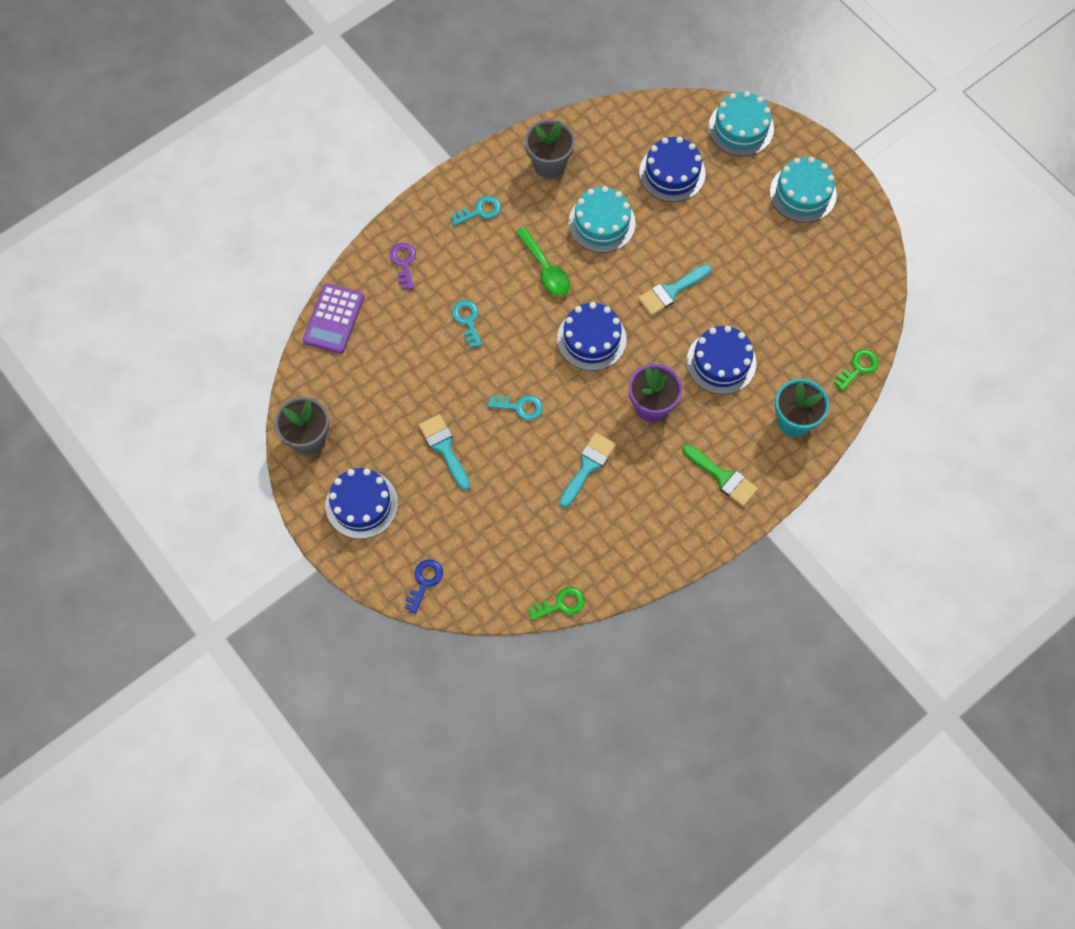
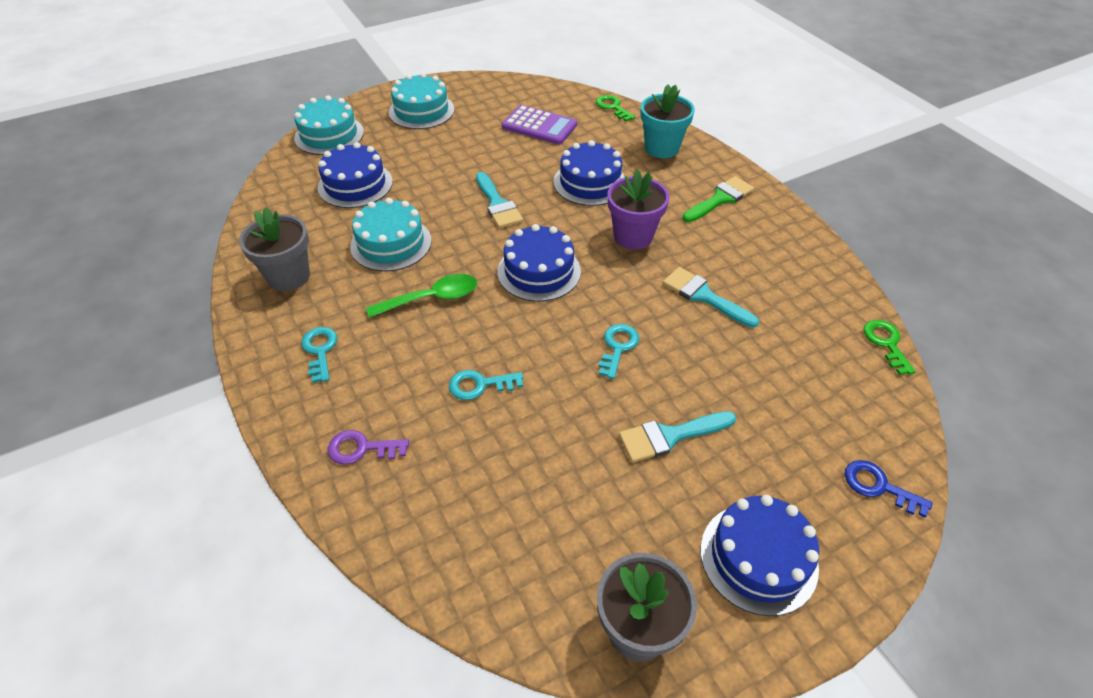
camera: 80 degrees left, 20 degrees down
purple calculator [303,283,364,354] -> purple calculator moved to [502,105,577,145]

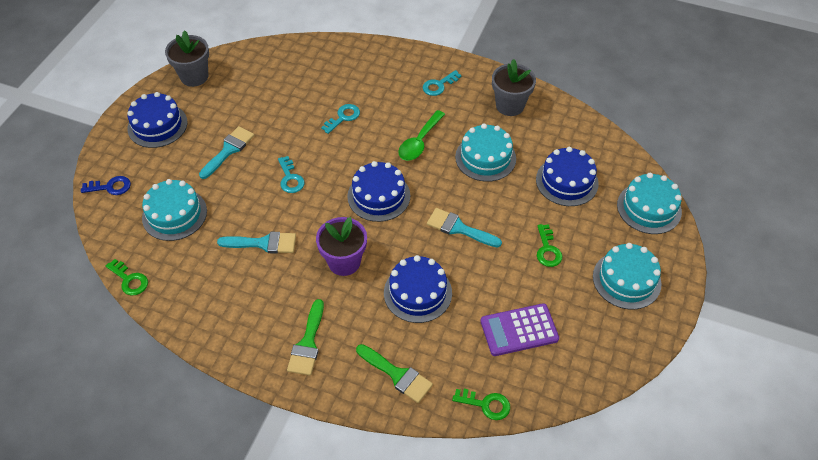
camera: 140 degrees right, 5 degrees up
turquoise key [301,327,337,383] -> turquoise key turned 105 degrees clockwise [423,70,461,96]
purple key [327,430,409,465] -> none
turquoise flower pot [641,84,695,158] -> green brush [356,344,433,403]
none -> turquoise cake [142,179,207,241]
none -> green key [537,224,562,267]

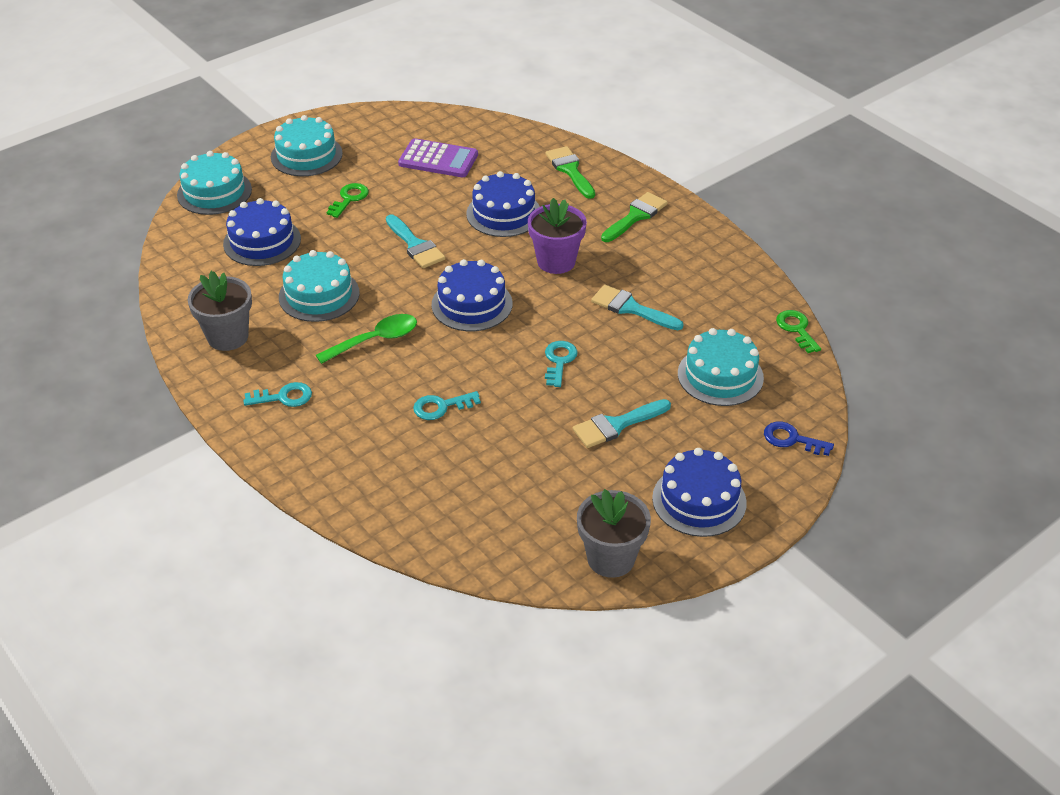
camera: 150 degrees left, 10 degrees down
green key [452,389,510,420] -> none

